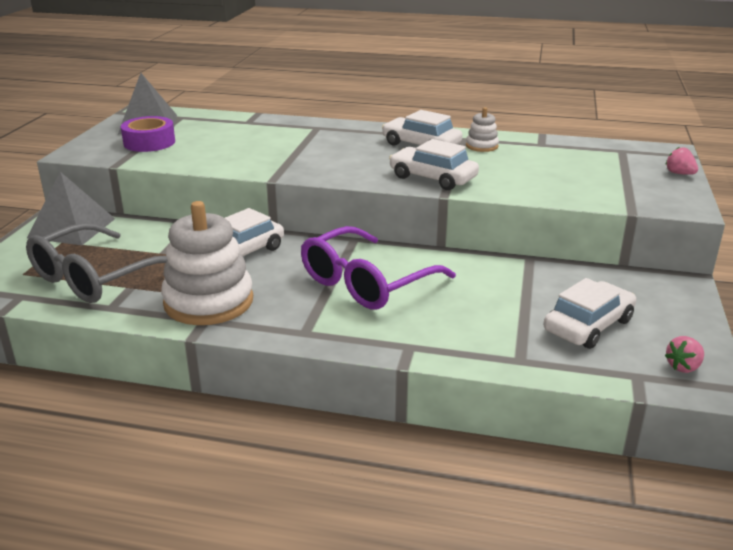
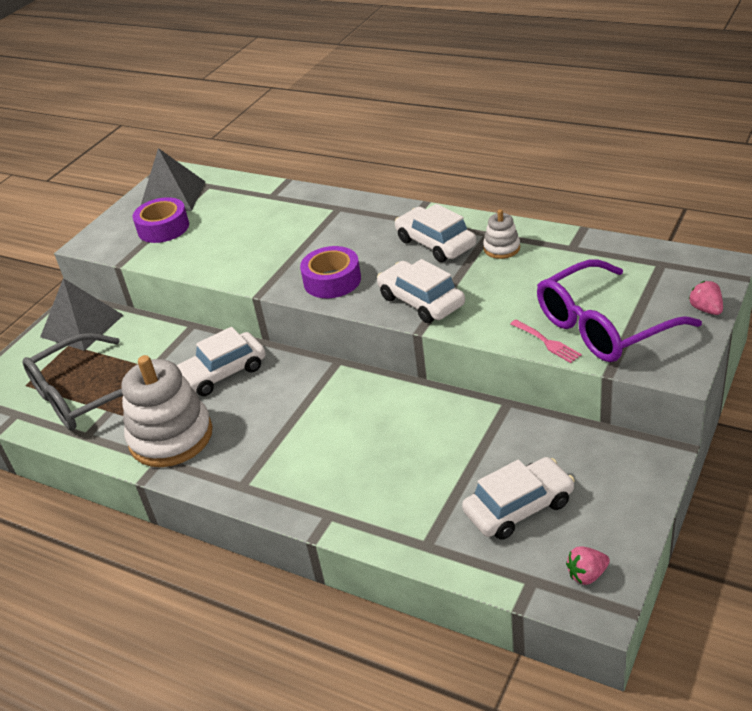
camera: 20 degrees right, 10 degrees up
purple glasses [301,226,456,309] -> purple glasses moved to [537,260,702,362]
none -> purple tape [300,246,361,298]
none -> pink fork [510,320,582,363]

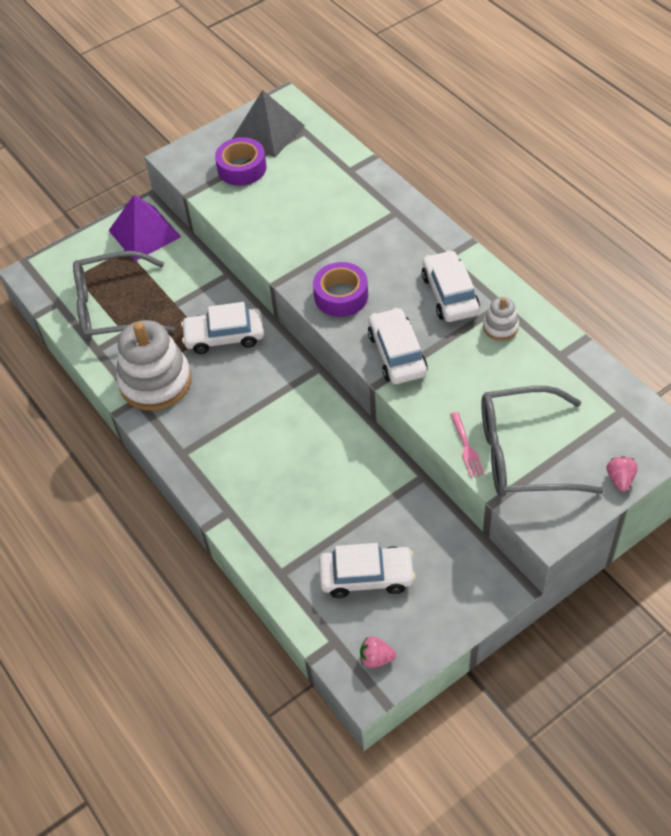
camera: 25 degrees right, 15 degrees up
grey pyramid [40,278,123,351] -> purple pyramid [108,195,181,262]
purple glasses [537,260,702,362] -> grey glasses [481,386,604,497]

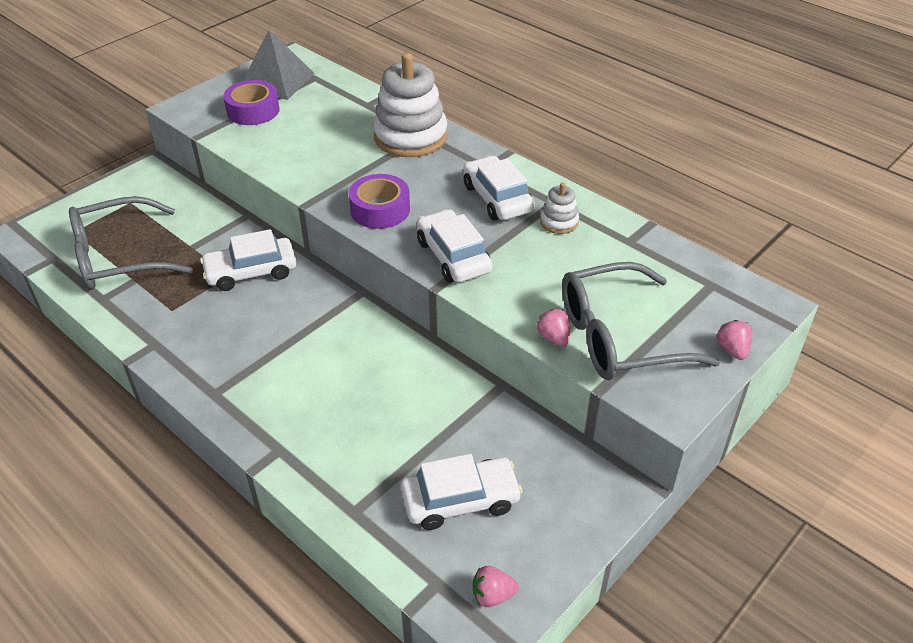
camera: 15 degrees left, 10 degrees down
purple pyramid [108,195,181,262] -> none
white stacking toy [116,320,192,411] -> white stacking toy moved to [373,53,447,157]
pink fork [450,412,484,478] -> pink strawberry [537,309,570,347]

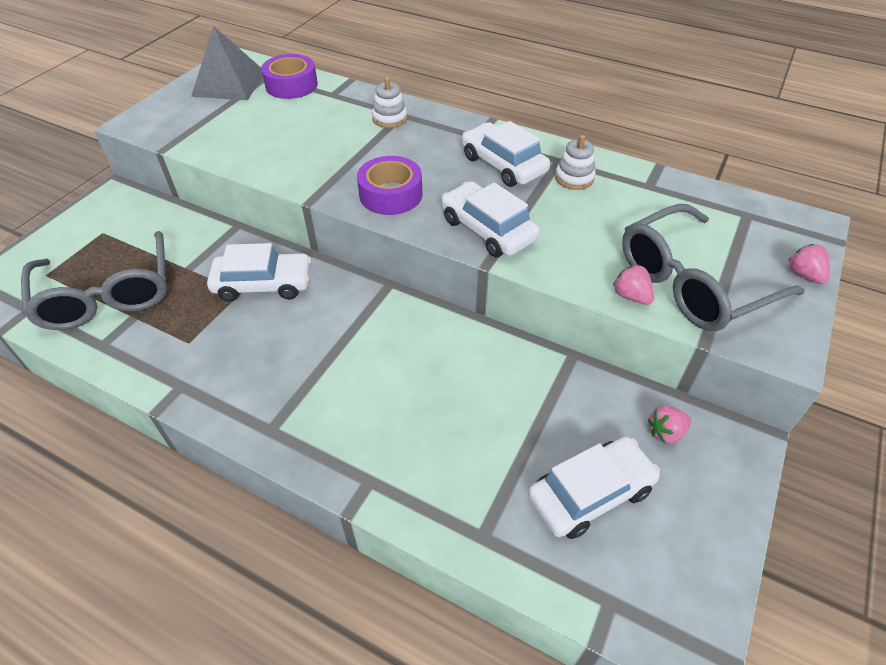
camera: 15 degrees left, 5 degrees up
grey glasses [69,196,193,290] -> grey glasses turned 75 degrees counterclockwise [21,231,168,330]
white car [200,229,296,291] -> white car turned 150 degrees counterclockwise [207,243,312,302]
purple tape [223,80,280,125] -> purple tape moved to [261,54,318,99]
white stacking toy [373,53,447,157] -> white stacking toy [372,77,407,128], size x0.47
pink strawberry [473,566,519,607] -> pink strawberry moved to [648,405,692,444]

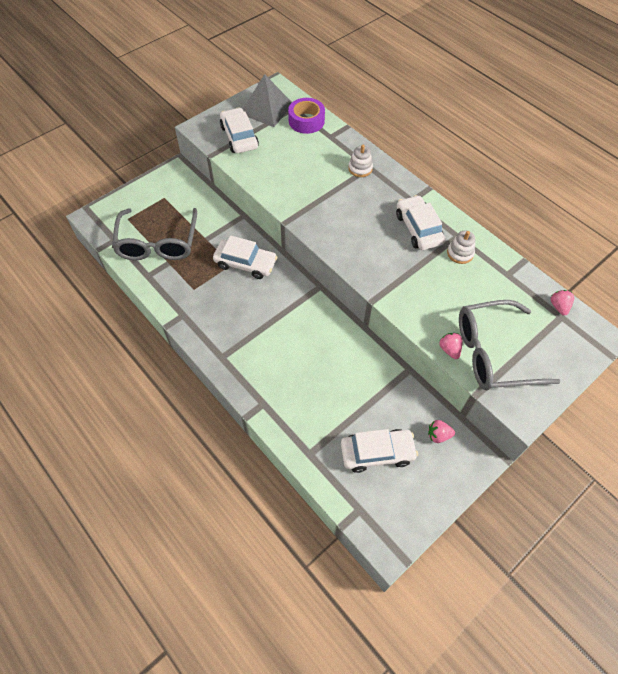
camera: 20 degrees right, 10 degrees up
purple tape [357,156,422,215] -> none
white car [441,181,540,257] -> white car moved to [220,107,259,153]
pink strawberry [788,244,830,284] -> pink strawberry moved to [551,290,574,316]

